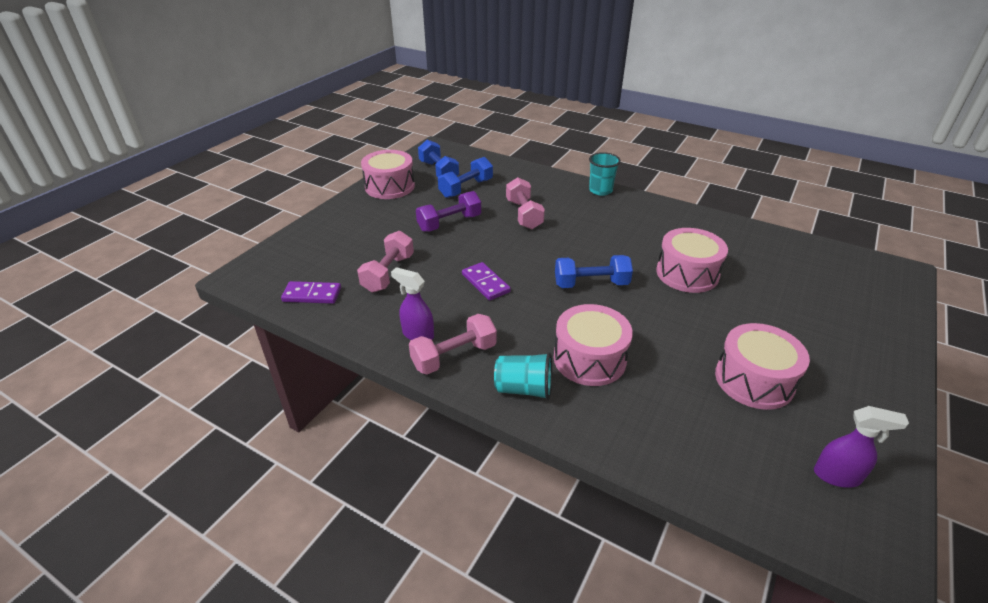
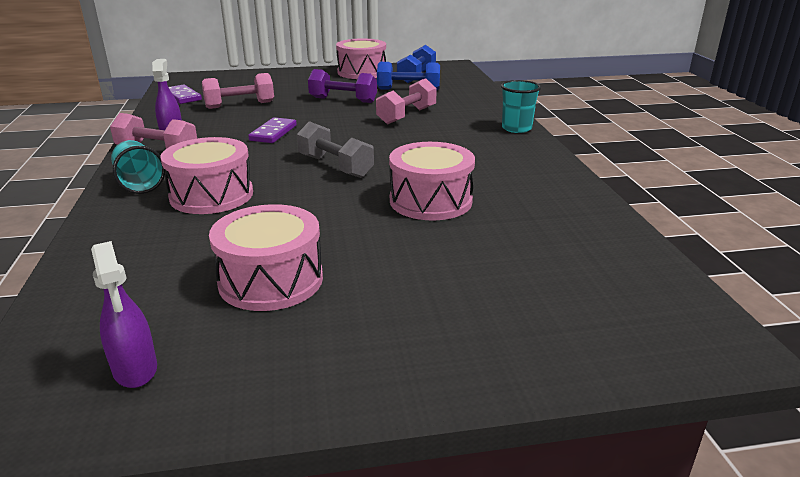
camera: 50 degrees right, 10 degrees down
blue dumbbell [555,255,633,288] -> grey dumbbell [297,121,374,178]

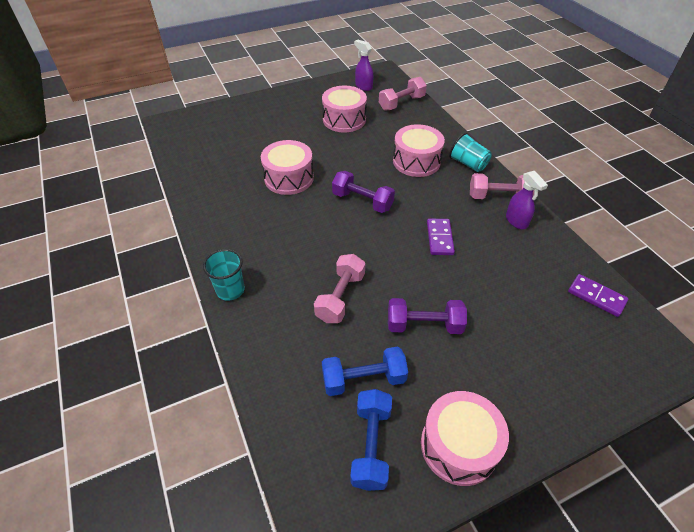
camera: 165 degrees right, 20 degrees up
pink dumbbell [202,73,274,109] -> pink dumbbell moved to [379,77,427,111]
grey dumbbell [297,121,374,178] -> purple dumbbell [332,171,395,213]

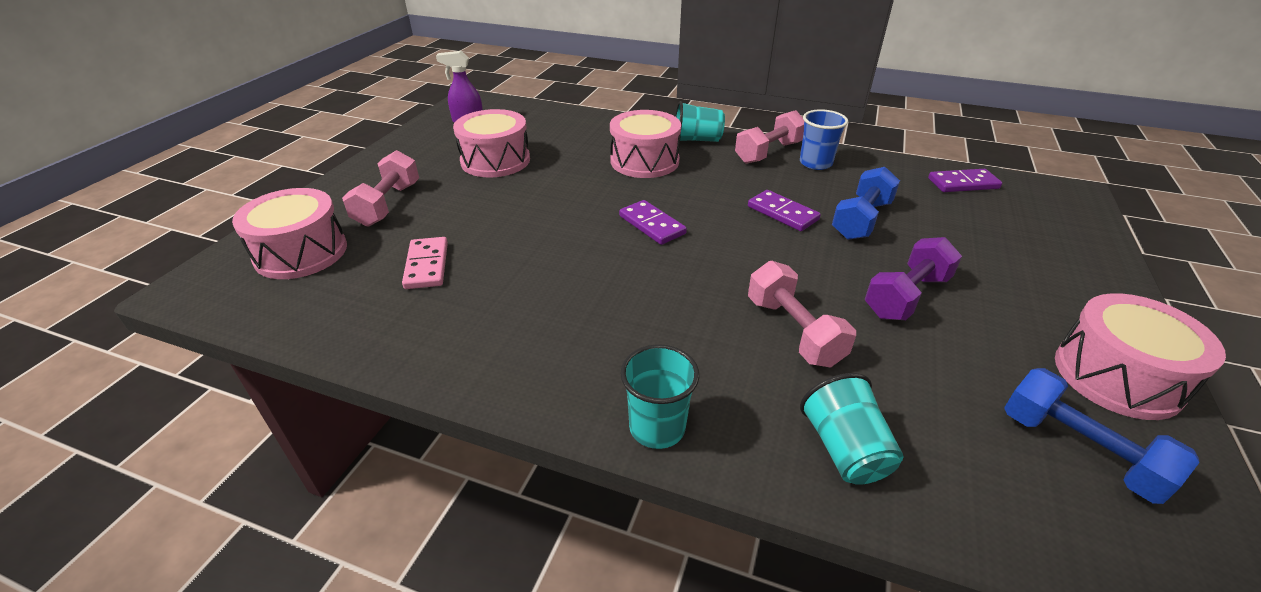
camera: 45 degrees left, 10 degrees down
pink drum [261,140,314,195] -> pink drum moved to [232,188,347,279]
blue dumbbell [322,346,408,396] -> blue dumbbell moved to [832,167,900,240]
purple dumbbell [332,171,395,213] -> purple domino [619,200,687,245]
pink dumbbell [379,77,427,111] -> pink dumbbell moved to [342,150,419,227]
purple spray bottle [506,171,548,229] -> blue cup [800,109,848,170]
none -> pink domino [402,237,448,289]
none -> turquoise cup [800,373,903,485]

